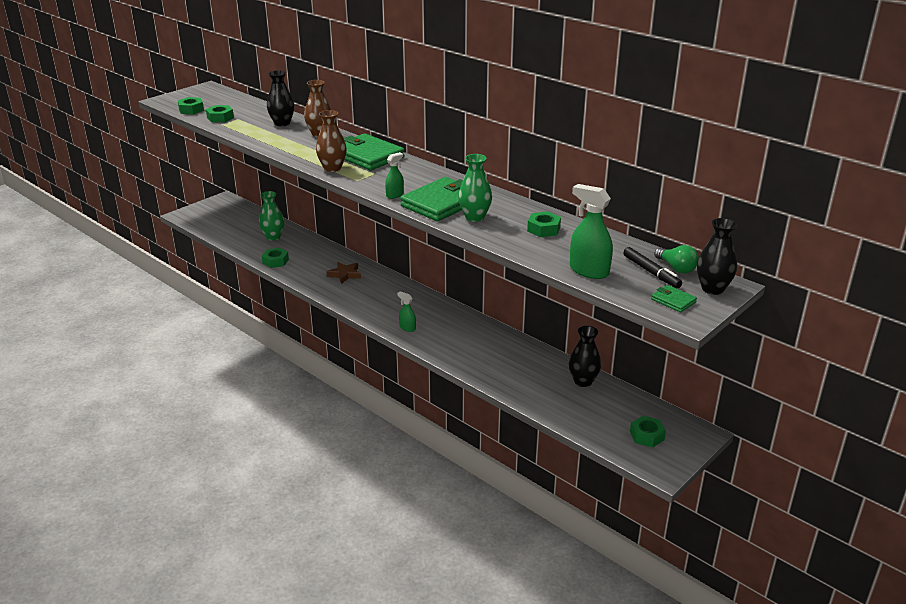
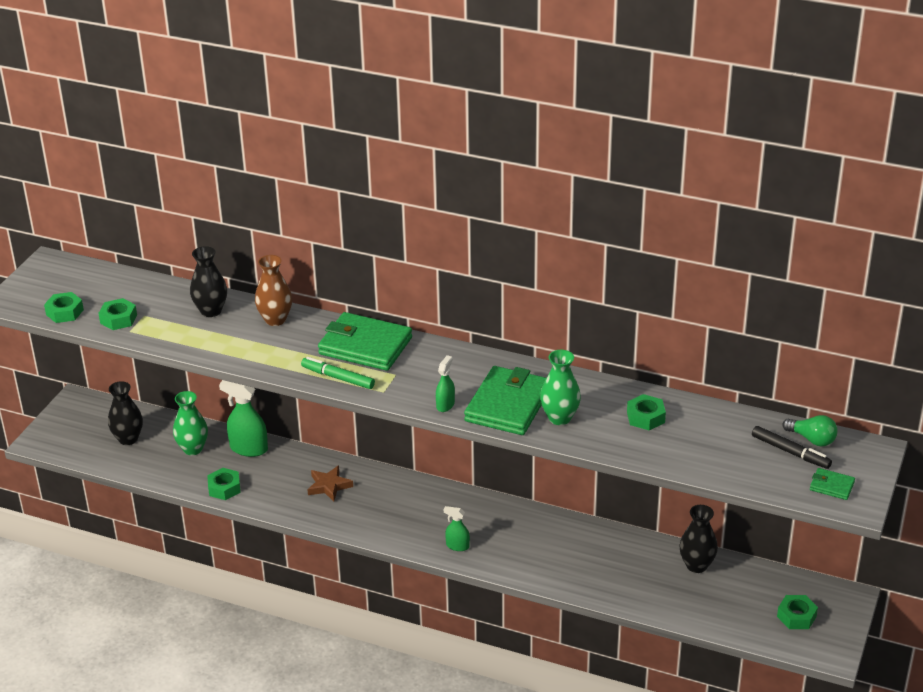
camera: 20 degrees left, 5 degrees up
brown vase [316,110,347,172] -> green marker [301,357,375,389]
green spray bottle [570,184,613,279] -> green spray bottle moved to [219,380,268,457]
black vase [697,218,737,295] -> black vase moved to [108,381,143,445]

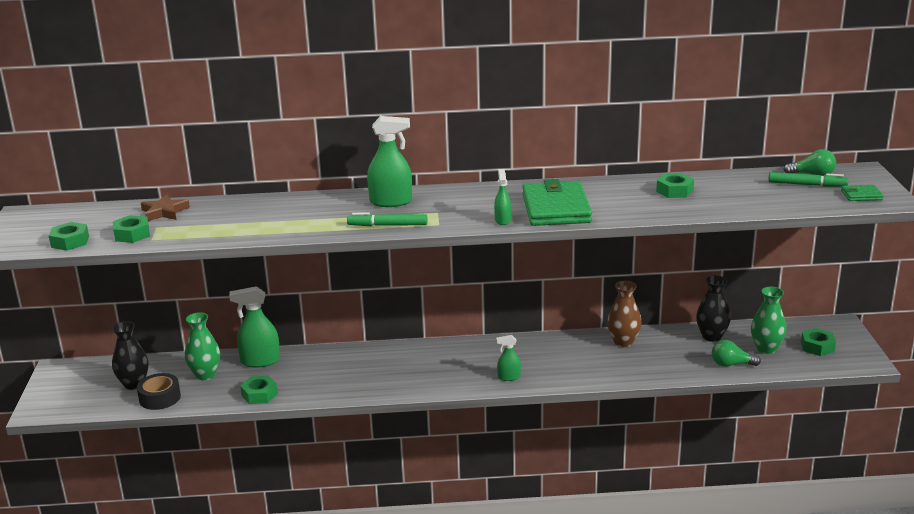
camera: 25 degrees left, 10 degrees down
black vase [190,246,227,317] -> none
brown vase [255,255,292,326] -> brown vase moved to [607,281,642,347]
brown star [307,465,353,501] -> brown star moved to [141,194,190,221]
green wallet [318,312,412,371] -> green spray bottle [367,116,412,207]
green vase [540,350,581,425] -> green vase moved to [751,287,787,354]
black marker [752,426,832,469] -> green marker [768,172,848,187]
none -> black tape [137,373,181,410]
none -> green light bulb [712,340,761,367]

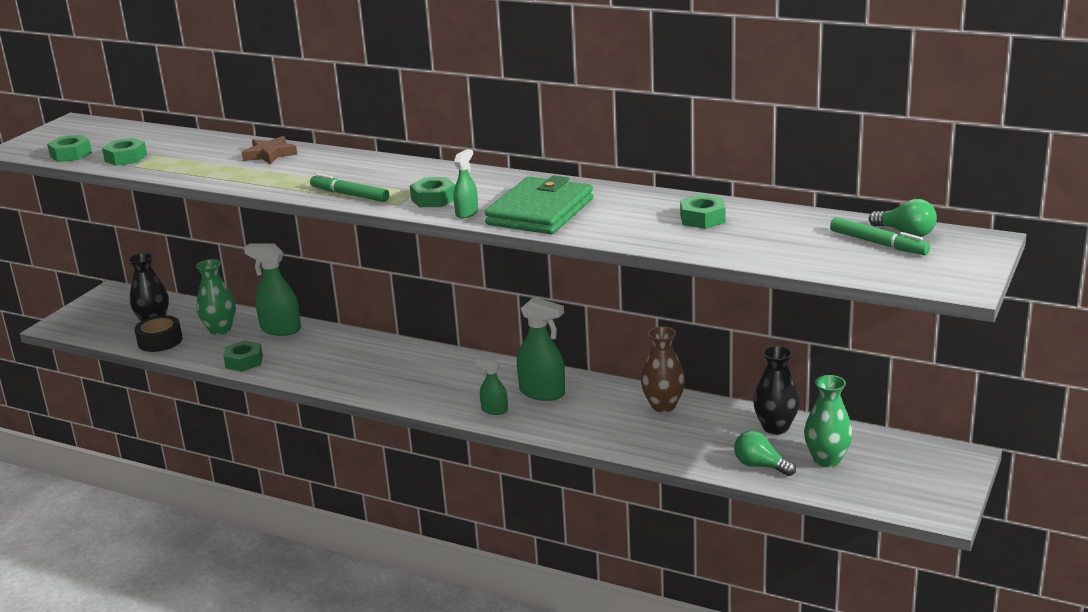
camera: 30 degrees right, 0 degrees up
brown star [141,194,190,221] -> brown star moved to [241,136,297,165]
green spray bottle [367,116,412,207] -> green spray bottle moved to [517,297,565,401]
green nut [801,328,836,356] -> green nut moved to [410,177,455,207]
green wallet [841,185,883,201] -> none

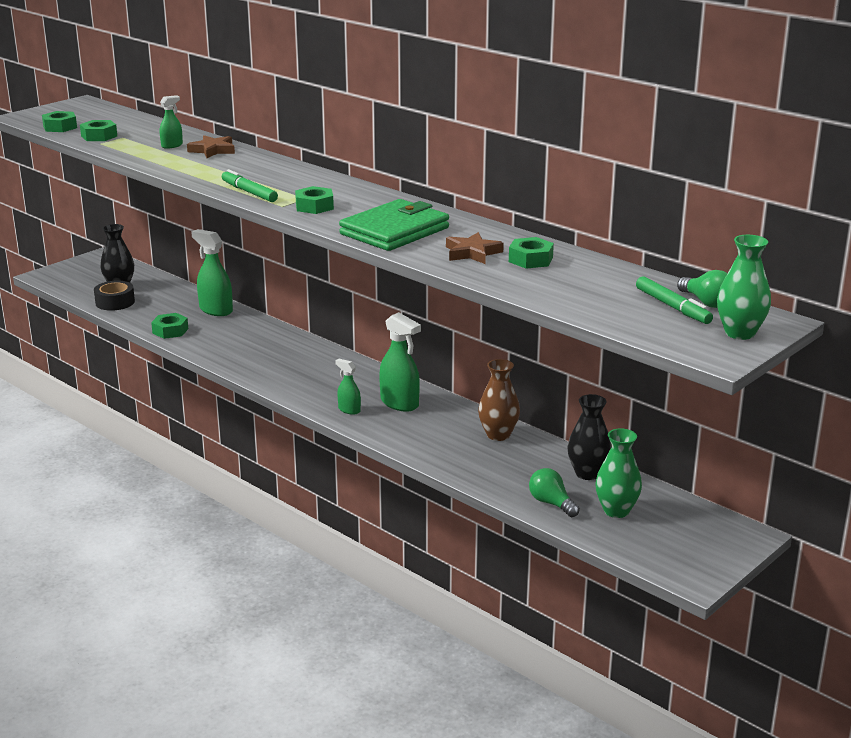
camera: 15 degrees right, 0 degrees up
green vase [196,259,236,335] -> green vase moved to [717,235,771,340]
green spray bottle [454,149,478,218] -> green spray bottle moved to [160,95,183,149]
none -> brown star [446,232,504,264]

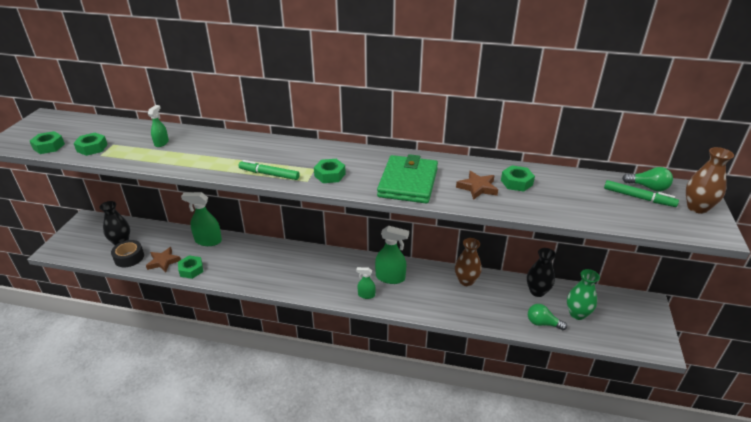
camera: 30 degrees left, 10 degrees up
brown star [187,135,235,158] -> brown star moved to [146,247,181,272]
green vase [717,235,771,340] -> brown vase [686,147,734,214]

